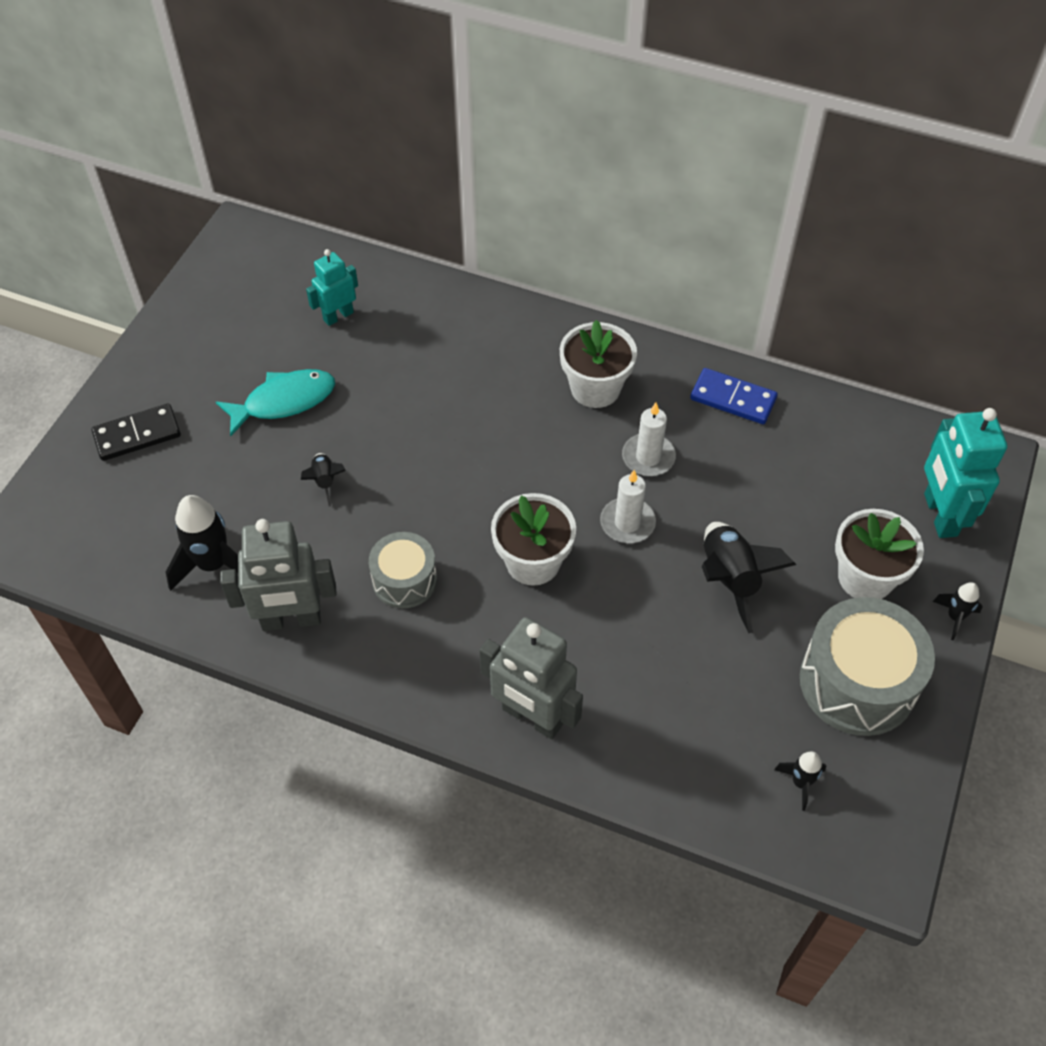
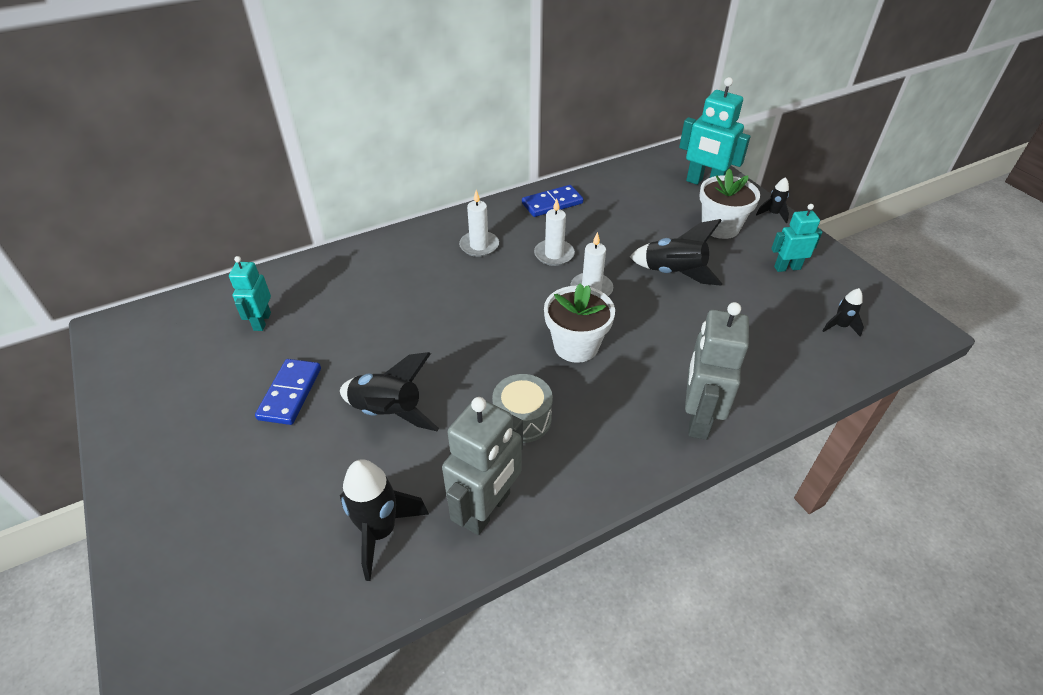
camera: 50 degrees left, 10 degrees down
black domino [92,404,181,461] -> none
turquoise fish [216,369,335,436] -> blue domino [255,359,321,425]
black rocket [301,453,346,507] -> black rocket [340,352,439,431], size x1.88
grey robot [479,617,583,739] -> grey robot turned 120 degrees clockwise [685,302,749,440]
white flower pot [560,320,637,408] -> white candle [459,190,499,257]
grey drum [800,597,935,736] -> turquoise robot [771,204,822,272]

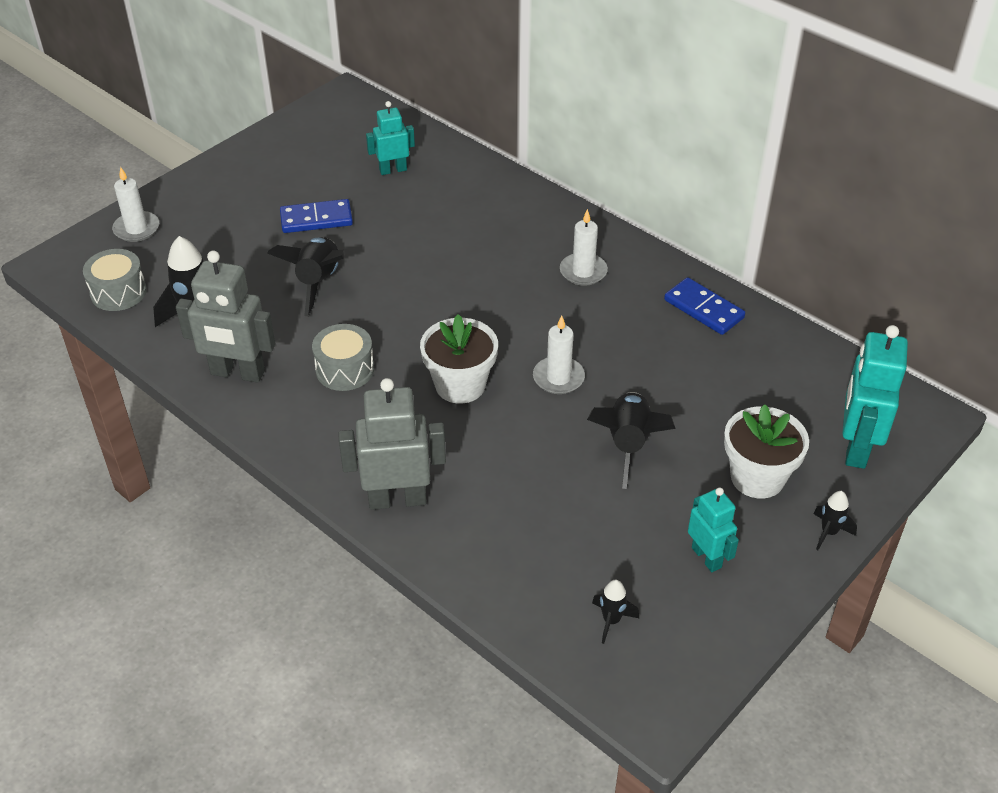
camera: 70 degrees right, 0 degrees up
white candle [534,199,575,266] -> white candle moved to [112,167,159,242]
none -> grey drum [83,249,147,311]

